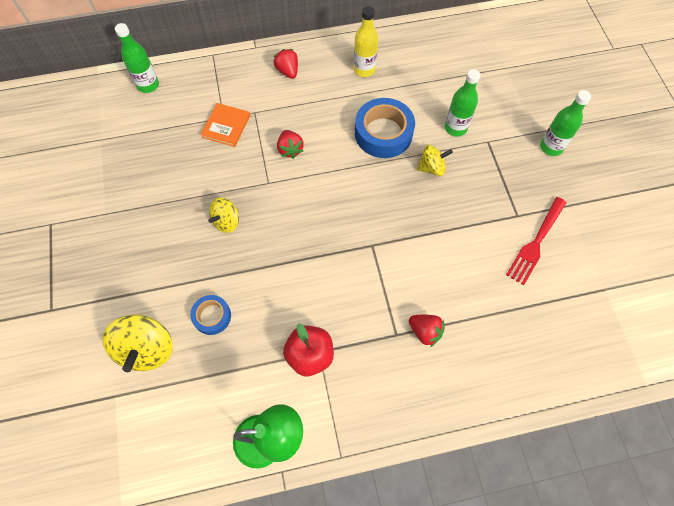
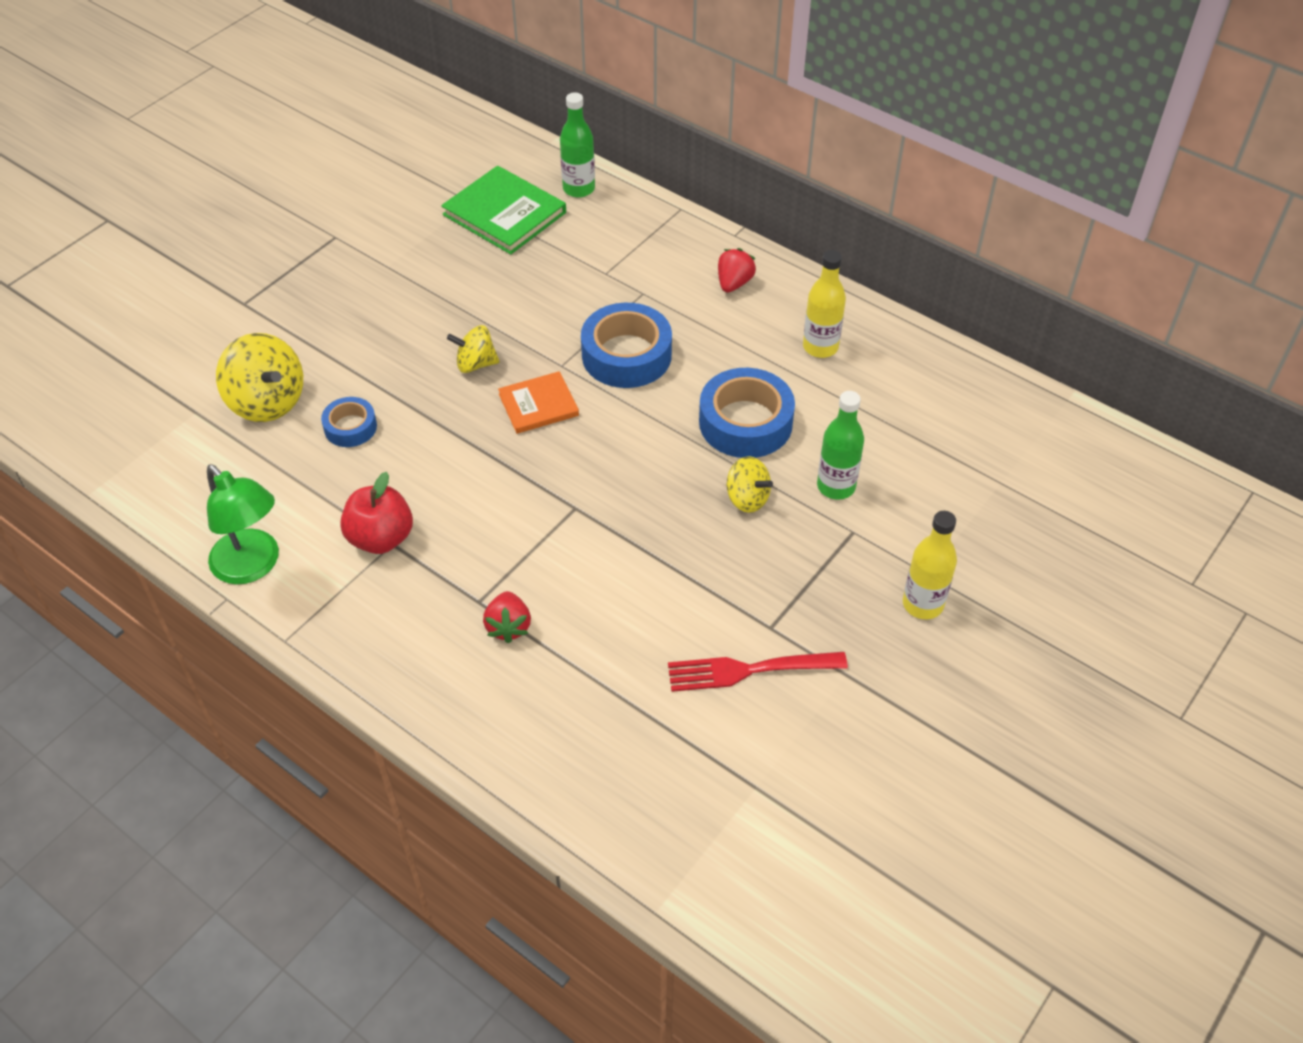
camera: 50 degrees right, 15 degrees down
yellow spinning top [103,315,173,372] -> yellow spinning top turned 90 degrees counterclockwise [216,333,303,422]
orange book [201,103,250,147] -> orange book moved to [498,371,579,434]
red strawberry [277,130,304,159] -> blue tape [581,303,672,388]
green bottle [540,90,591,156] -> yellow bottle [903,511,957,619]
none -> green book [441,166,566,254]

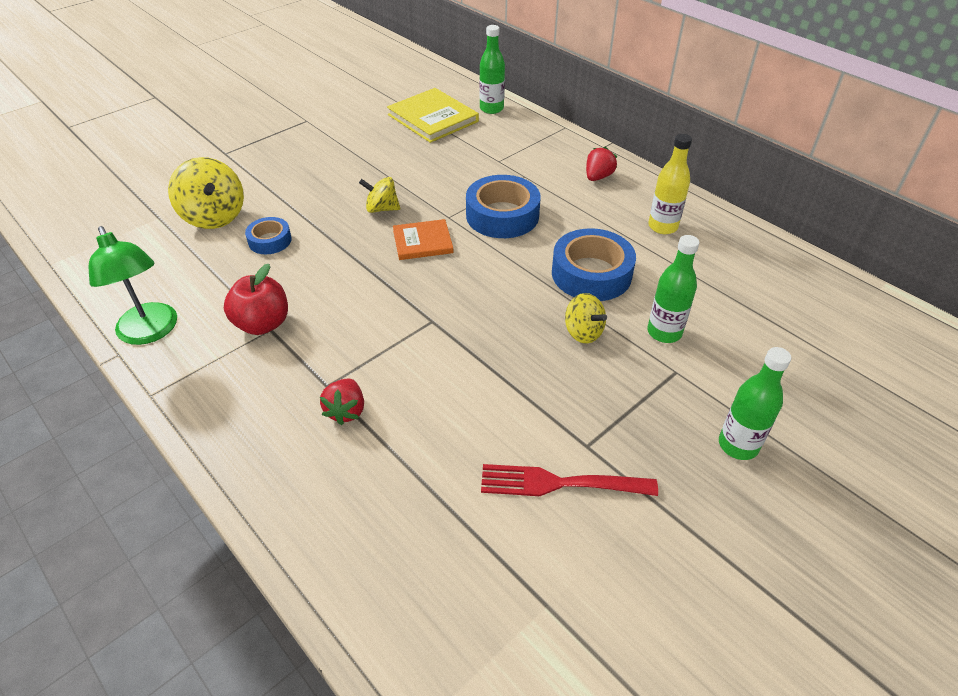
camera: 10 degrees right, 5 degrees down
green book [441,166,566,254] -> yellow book [387,88,479,143]
yellow bottle [903,511,957,619] -> green bottle [719,347,791,460]

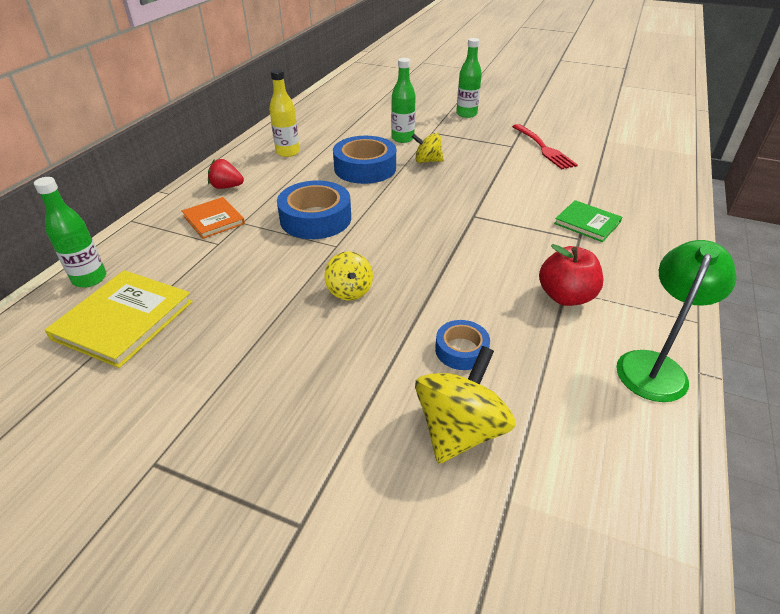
camera: 115 degrees left, 5 degrees down
red strawberry [320,379,364,425] -> green book [554,200,622,242]
orange book [393,219,454,260] -> orange book moved to [182,197,245,239]
yellow spinning top [565,293,607,344] -> yellow spinning top turned 105 degrees counterclockwise [412,133,444,163]

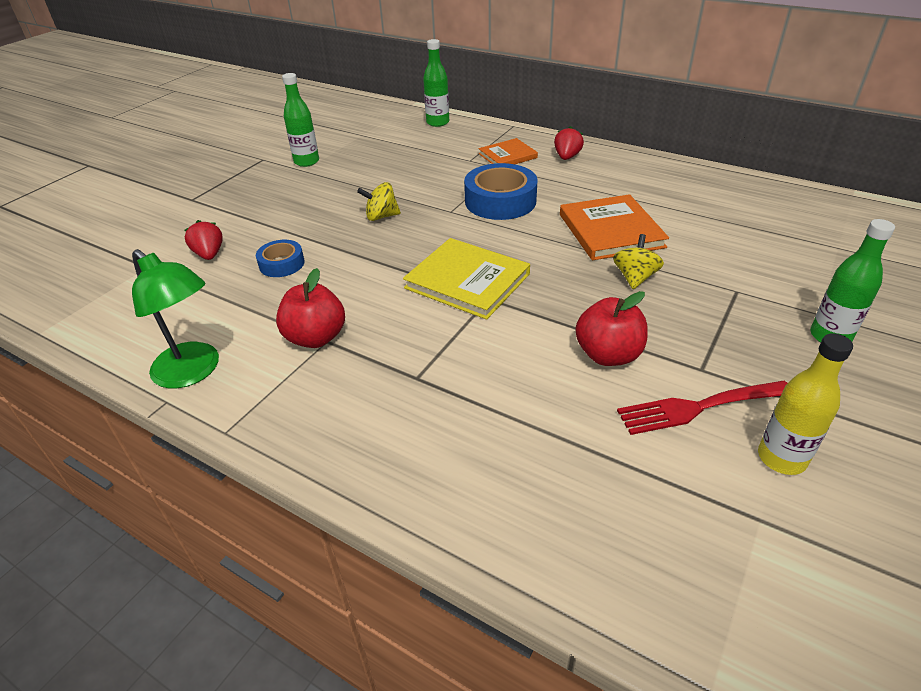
camera: 100 degrees right, 0 degrees up
yellow book [45,270,193,368] -> yellow book moved to [403,238,530,320]
yellow bottle [269,69,300,157] -> yellow bottle moved to [758,333,853,475]
blue tape [333,136,396,184] -> orange book [560,194,669,260]
green bottle [391,58,416,143] -> green bottle moved to [282,73,319,167]
yellow spinning top [415,346,516,464] -> red strawberry [185,220,223,260]
green book [554,200,622,242] -> none
none -> red apple [576,291,648,366]

